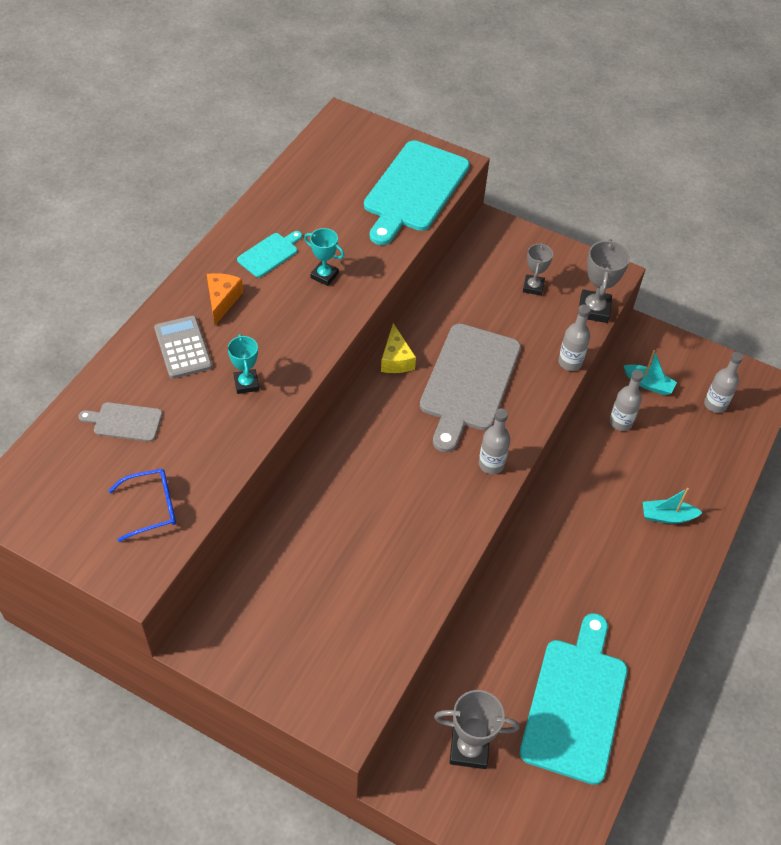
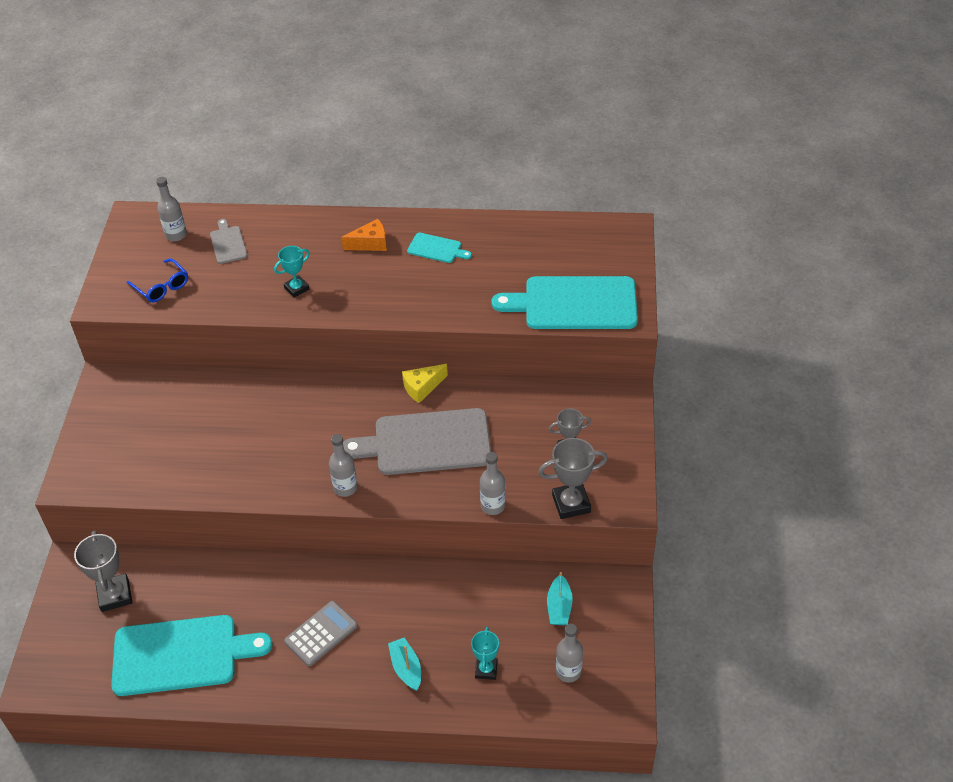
camera: 70 degrees right, 5 degrees down
grey calculator [154,316,212,379] -> grey calculator moved to [284,601,358,666]
turquoise trophy [304,228,344,286] -> turquoise trophy moved to [471,627,499,680]
grey bottle [609,370,644,431] -> grey bottle moved to [156,177,187,241]

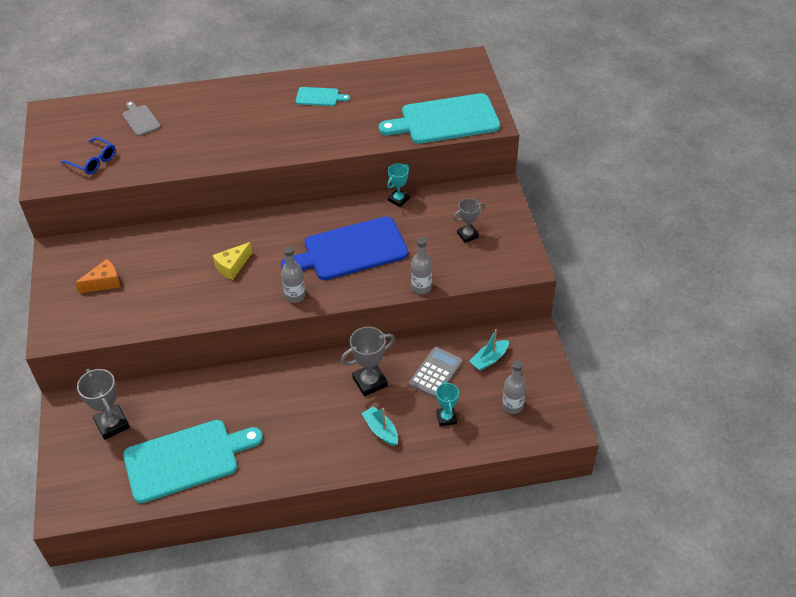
camera: 15 degrees left, 0 degrees up
grey bottle [156,177,187,241] -> none
turquoise trophy [274,246,310,298] -> turquoise trophy moved to [387,163,409,207]
grey calculator [284,601,358,666] -> grey calculator moved to [409,347,463,398]
orange cheese [341,219,387,251] -> orange cheese moved to [75,259,120,293]
grey cutting board [343,408,491,475] -> blue cutting board [281,216,408,280]
yellow cheese [402,364,448,403] -> yellow cheese moved to [213,242,252,280]
grey trophy [538,438,608,519] -> grey trophy moved to [341,327,395,396]
turquoise boat [547,572,573,625] -> turquoise boat turned 60 degrees clockwise [469,329,509,371]

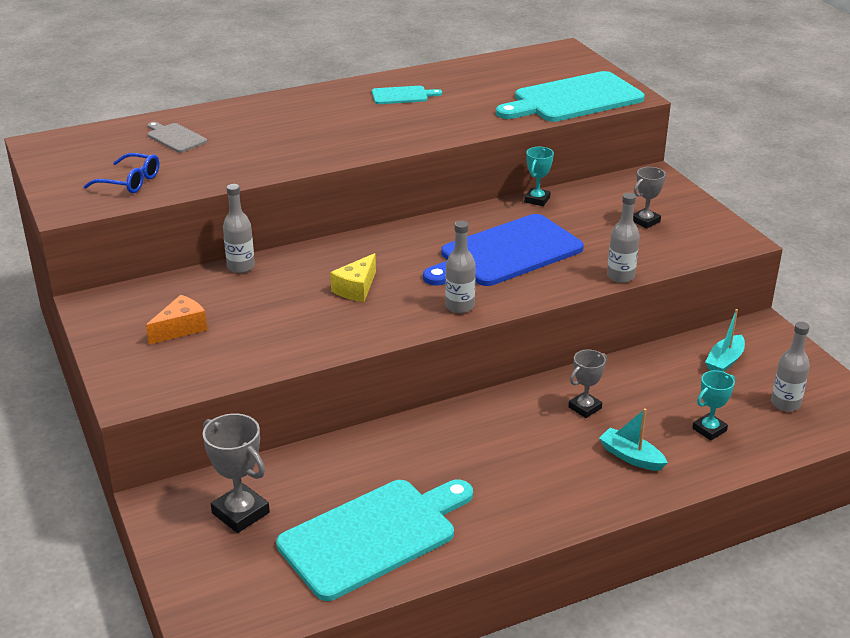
camera: 15 degrees left, 15 degrees down
grey trophy [341,327,395,396] -> grey trophy [568,350,607,418], size x0.64
grey calculator [409,347,463,398] -> none
turquoise trophy [436,381,459,426] -> turquoise trophy turned 75 degrees clockwise [692,370,735,440]
none -> grey bottle [223,184,255,273]

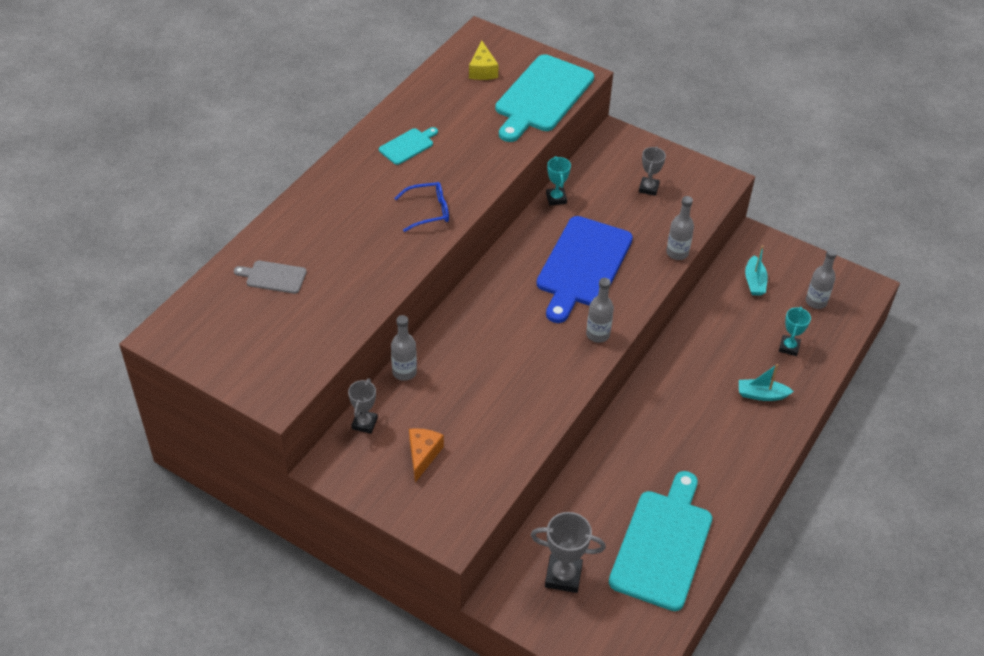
camera: 35 degrees left, 15 degrees up
blue glasses [84,153,160,193] -> blue glasses moved to [394,182,449,232]
yellow cheese [330,253,376,302] -> yellow cheese moved to [469,40,499,80]
grey trophy [568,350,607,418] -> grey trophy moved to [348,379,378,434]

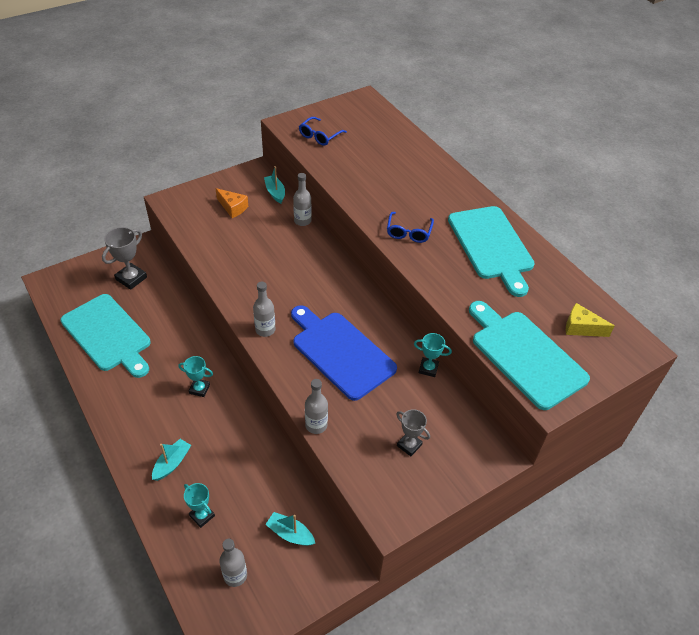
camera: 115 degrees right, 0 degrees up
grey cutting board [234,261,307,294] -> none
grey trophy [348,379,378,434] -> turquoise boat [264,166,285,204]
turquoise cutting board [379,127,438,165] -> turquoise cutting board [448,206,535,297], size x2.16
none -> turquoise trophy [178,356,213,397]
none -> blue glasses [299,117,347,146]

